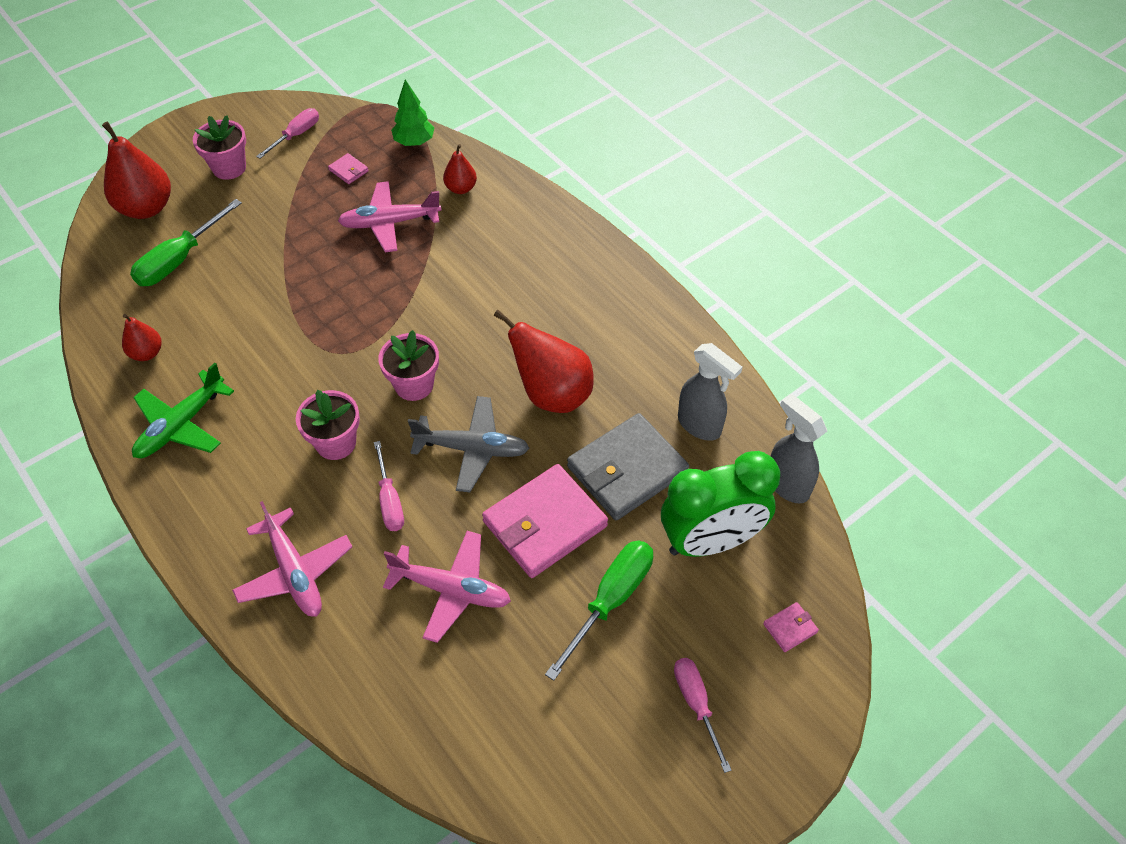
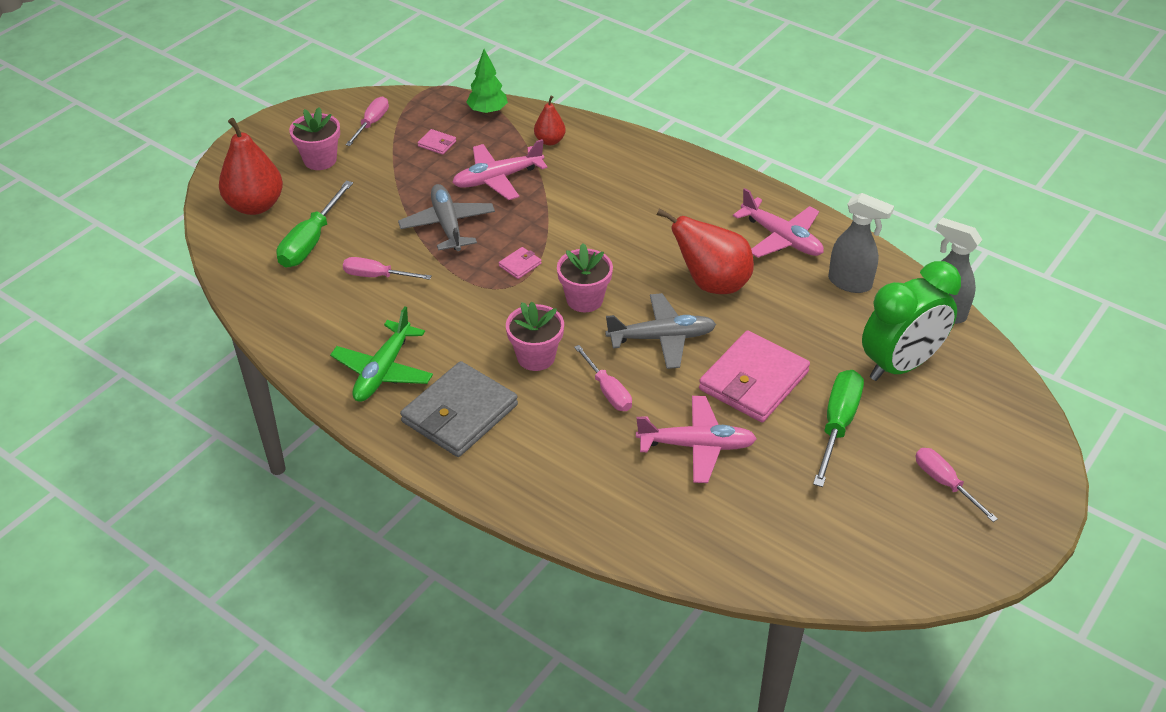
camera: 15 degrees left, 10 degrees down
red pear [122,314,162,361] -> none
pink plane [232,501,352,617] -> pink plane moved to [733,188,824,258]
grey wallet [567,413,689,520] -> grey wallet moved to [400,361,518,457]
pink wallet [763,602,819,652] -> pink wallet moved to [499,247,542,279]
none -> pink screwdriver [343,257,431,280]
none -> grey plane [398,184,495,251]

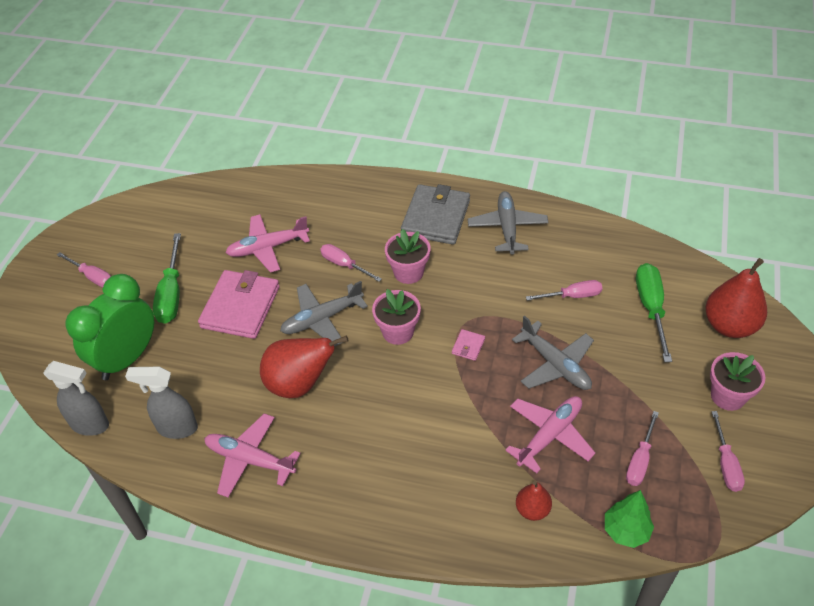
camera: 160 degrees right, 5 degrees up
green plane [330,306,433,402] -> grey plane [468,191,548,255]
pink wallet [417,129,456,155] -> pink screwdriver [626,411,659,486]

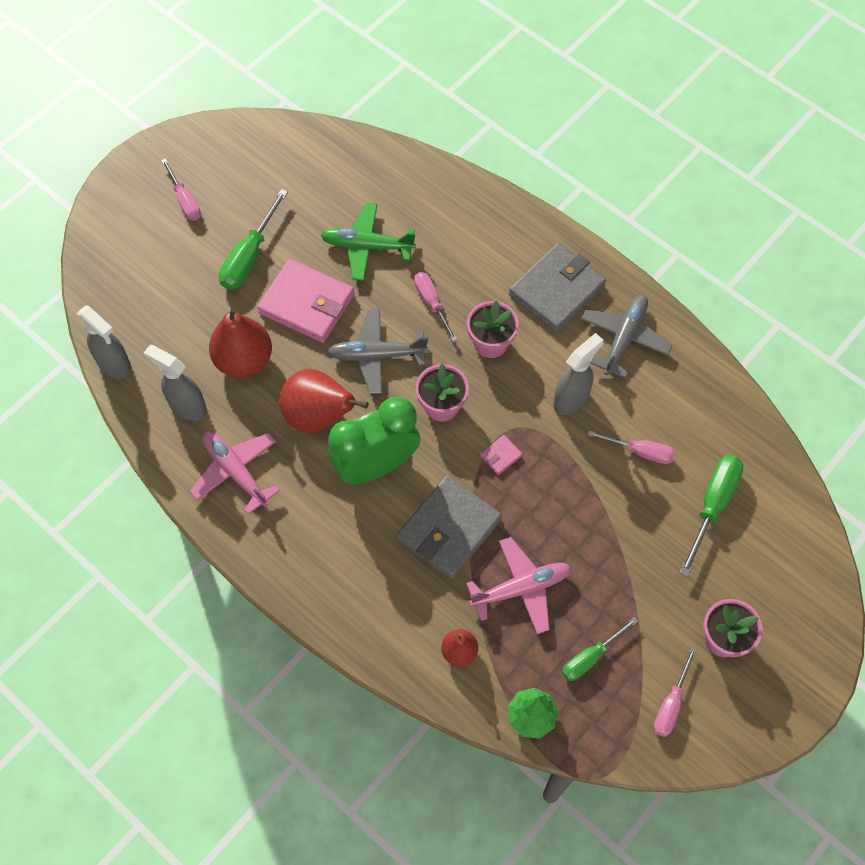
camera: 25 degrees right, 15 degrees up
green clock [66,274,154,380] -> green clock moved to [328,397,420,484]
pink wallet [198,270,280,339] -> pink wallet turned 75 degrees clockwise [257,259,355,343]
pink plane [225,214,310,273] -> green plane [321,203,416,281]
grey plane [512,315,594,390] -> none
pink screwdriver [626,411,659,486] -> green screwdriver [562,617,638,681]
red pear [705,258,767,338] -> red pear moved to [209,307,272,378]
none -> grey wallet [397,475,502,579]
none -> grey spray bottle [553,333,603,415]

